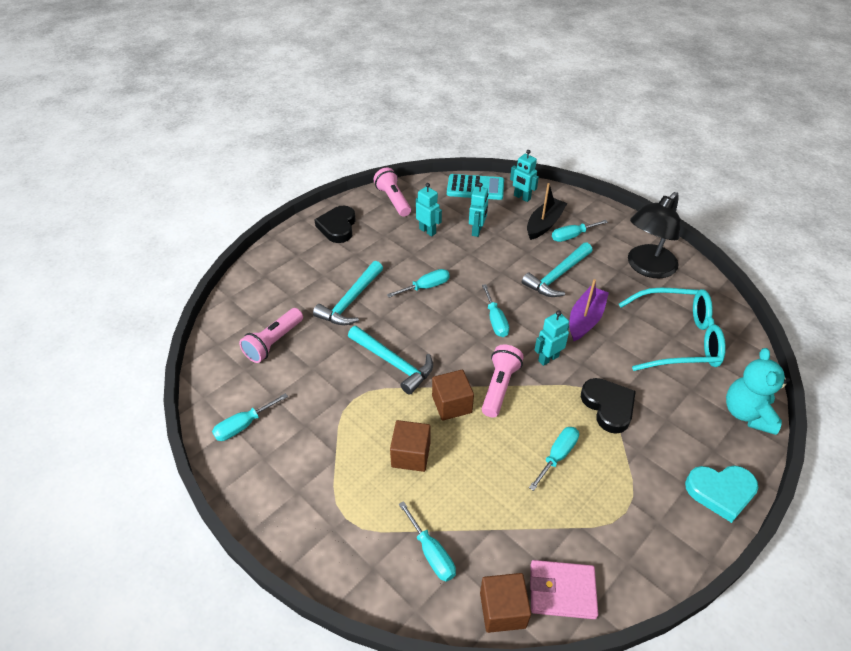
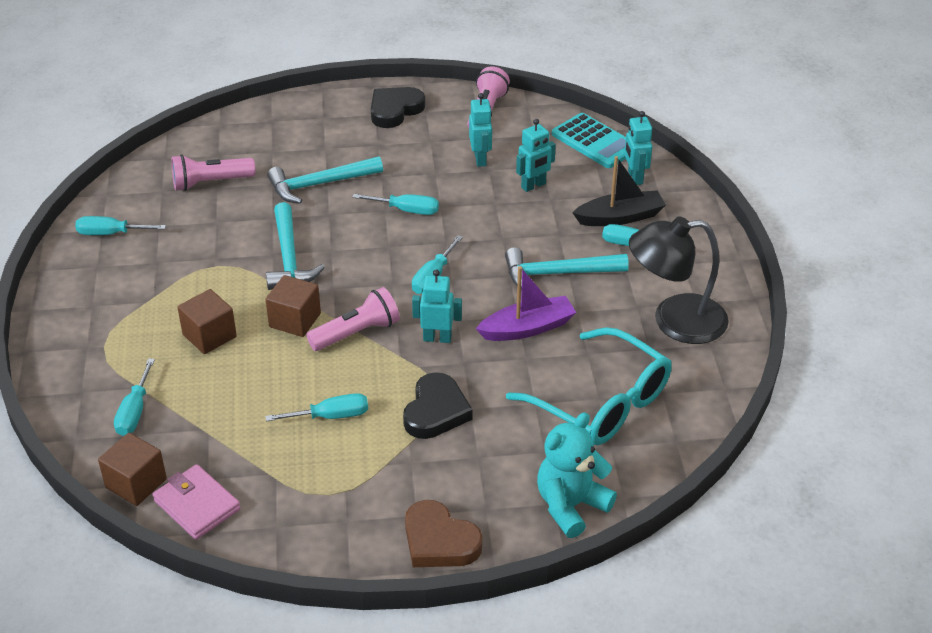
camera: 40 degrees right, 5 degrees down
turquoise heart [685,466,759,523] -> brown heart [405,500,483,567]

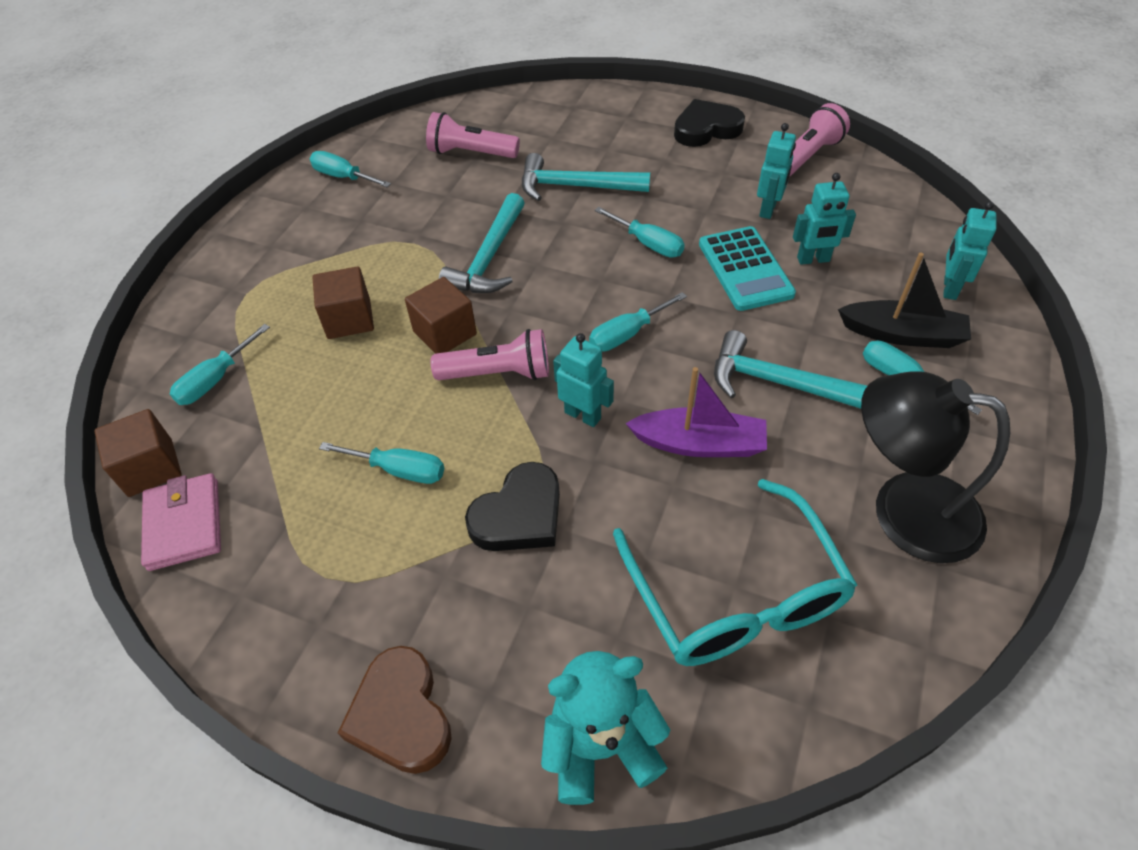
camera: 30 degrees right, 10 degrees up
turquoise calculator [552,113,626,168] -> turquoise calculator moved to [699,226,796,311]

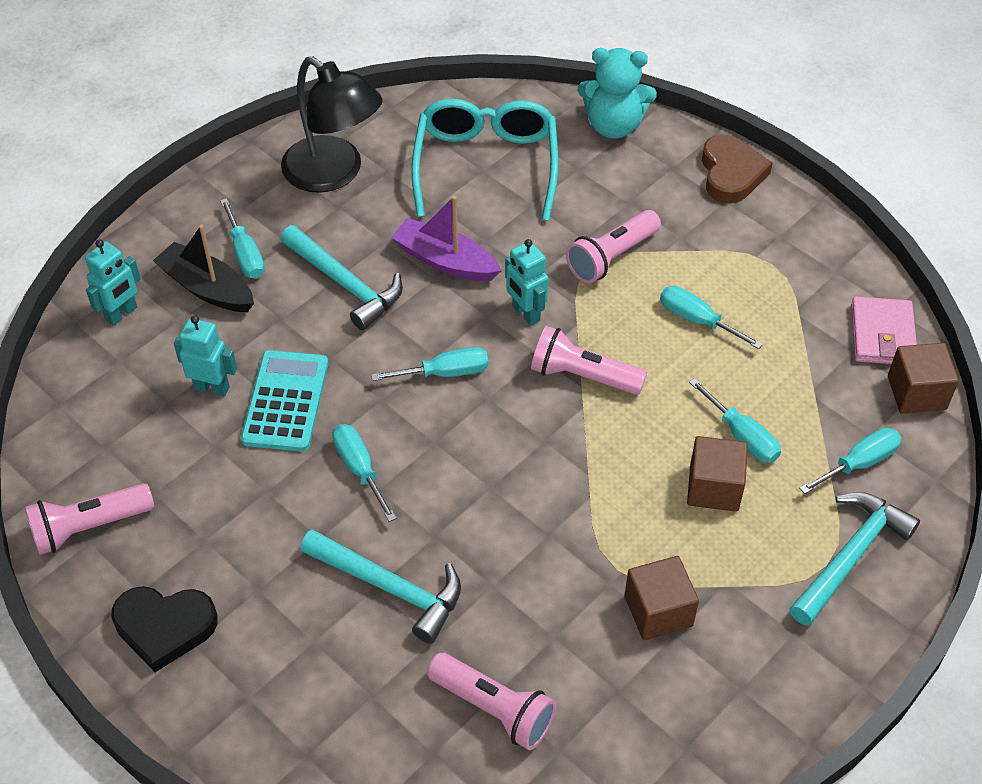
camera: 160 degrees left, 0 degrees up
turquoise screwdriver [310,151,391,187] -> turquoise screwdriver moved to [689,378,781,463]
brown cube [405,277,477,354] -> brown cube moved to [624,556,699,640]
turquoise hammer [439,193,525,293] -> turquoise hammer moved to [790,492,920,626]
black heart [465,462,560,551] -> pink flashlight [566,210,661,283]
turquoise robot [757,123,796,219] -> none

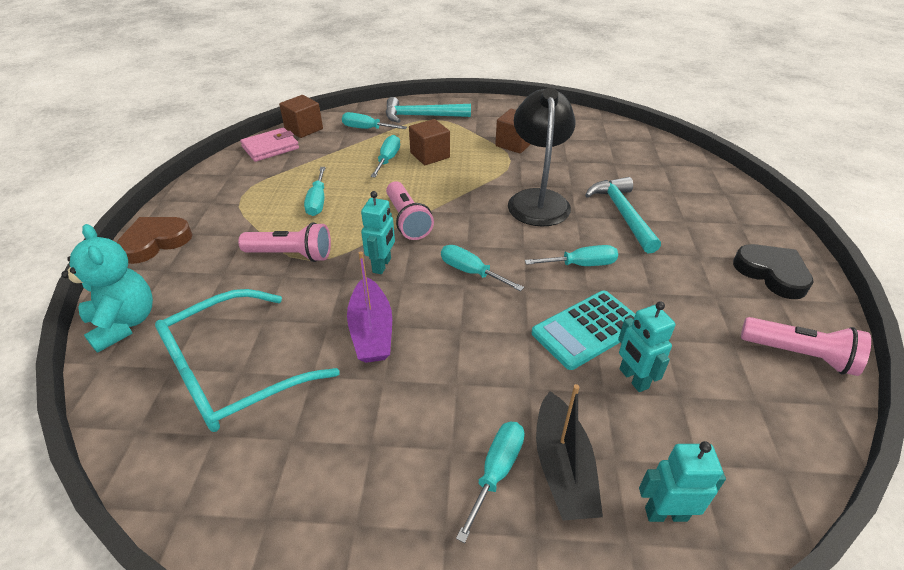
camera: 130 degrees left, 10 degrees down
black lamp [281,57,383,193] -> black lamp moved to [508,88,576,227]
turquoise hammer [281,225,403,330] -> none
turquoise screwdriver [332,424,397,522] -> turquoise screwdriver turned 120 degrees counterclockwise [525,245,618,266]
pink flashlight [427,653,557,750] -> none

